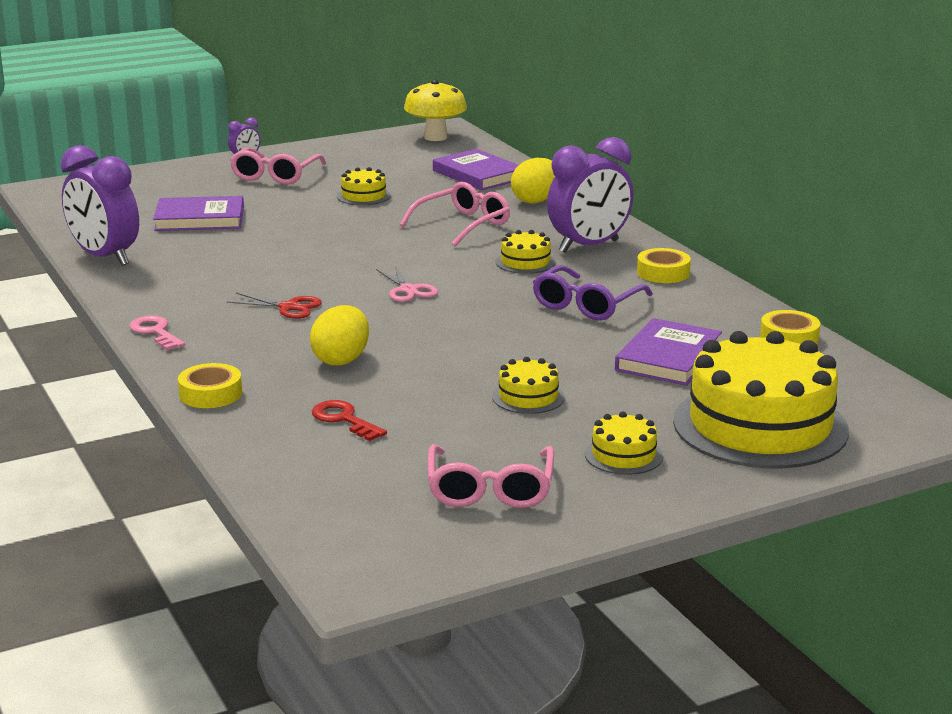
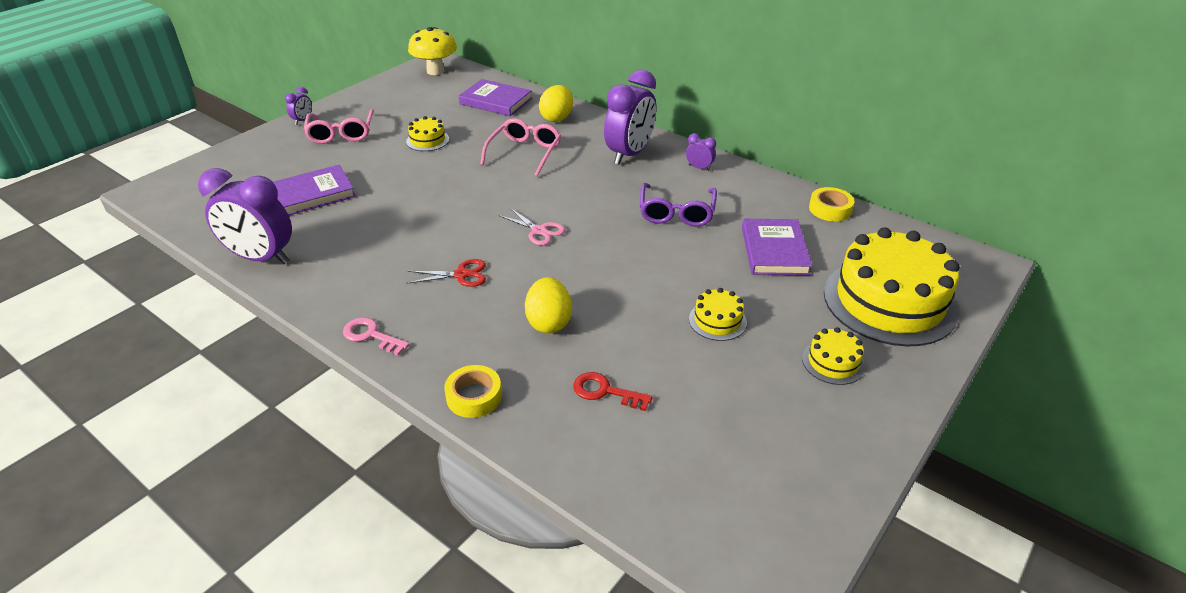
camera: 25 degrees left, 15 degrees up
pink glasses [428,444,554,508] -> none
yellow cake [496,230,556,274] -> none
yellow tape [637,248,691,283] -> purple clock [686,133,716,171]

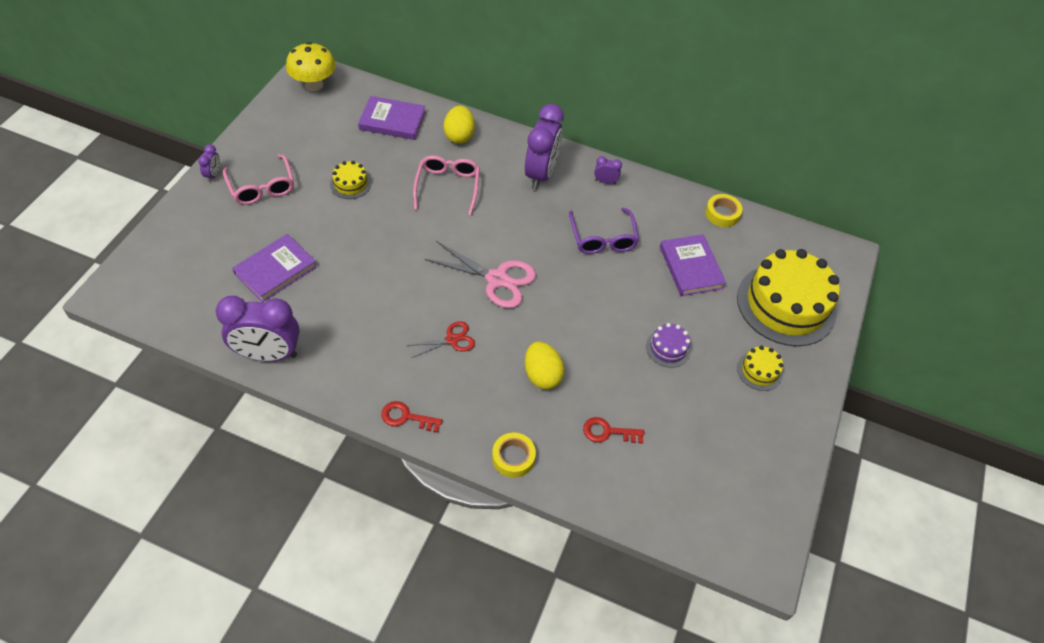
camera: 20 degrees left, 15 degrees up
pink key [343,317,410,356] -> red key [381,401,443,433]
pink scissors [498,208,565,245] -> pink scissors [424,241,536,309], size x1.76
yellow cake [689,288,747,341] -> purple cake [646,323,691,368]

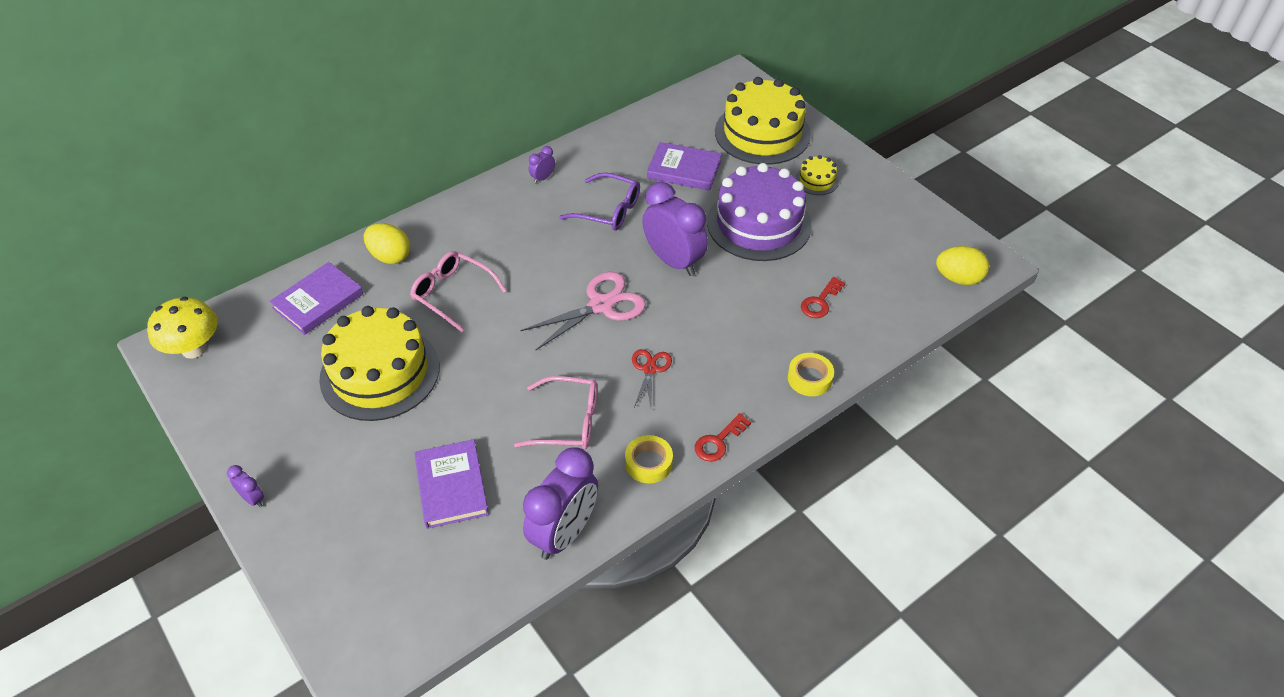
camera: 55 degrees left, 5 degrees down
pink glasses [223,154,294,205] -> pink glasses moved to [514,376,598,449]
yellow cake [330,161,371,199] -> yellow cake [319,306,439,421], size x2.30
purple clock [525,104,564,190] -> purple clock moved to [642,182,708,276]
yellow egg [525,342,564,389] -> yellow egg moved to [936,246,989,285]
purple cake [646,323,691,368] -> purple cake [707,163,812,261], size x2.30
yellow tape [705,194,743,227] -> yellow tape moved to [625,435,673,484]

